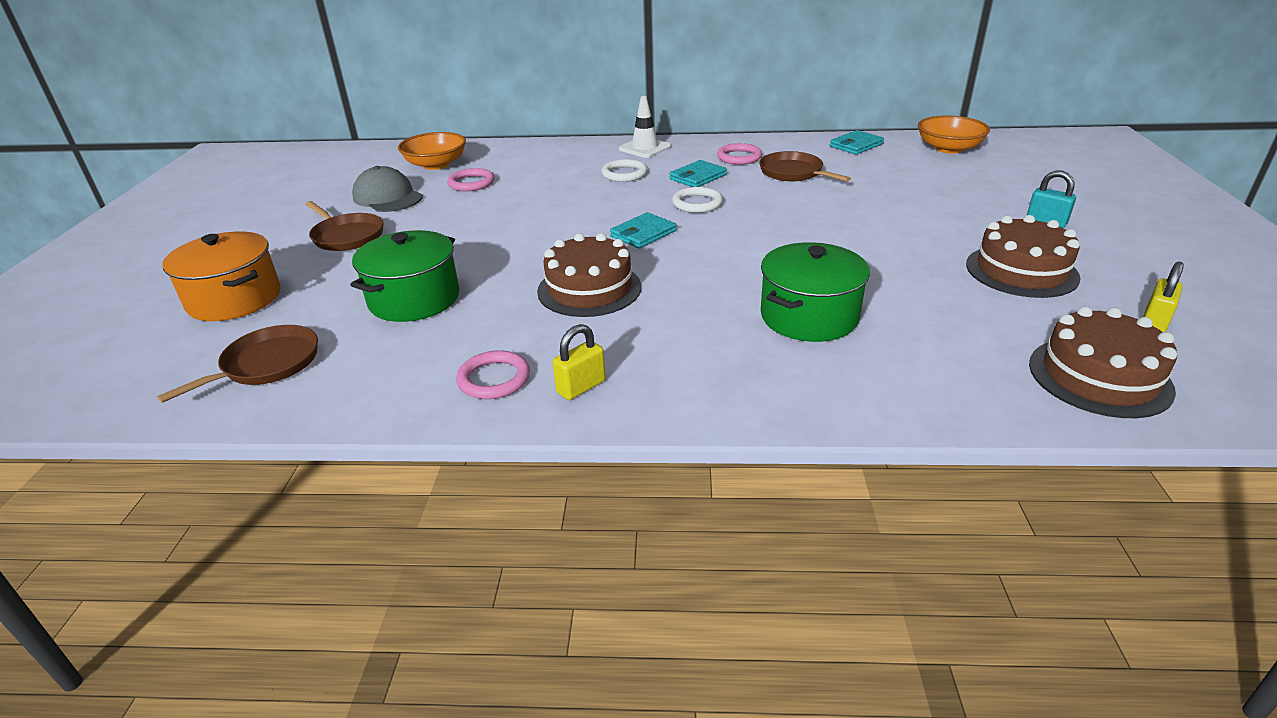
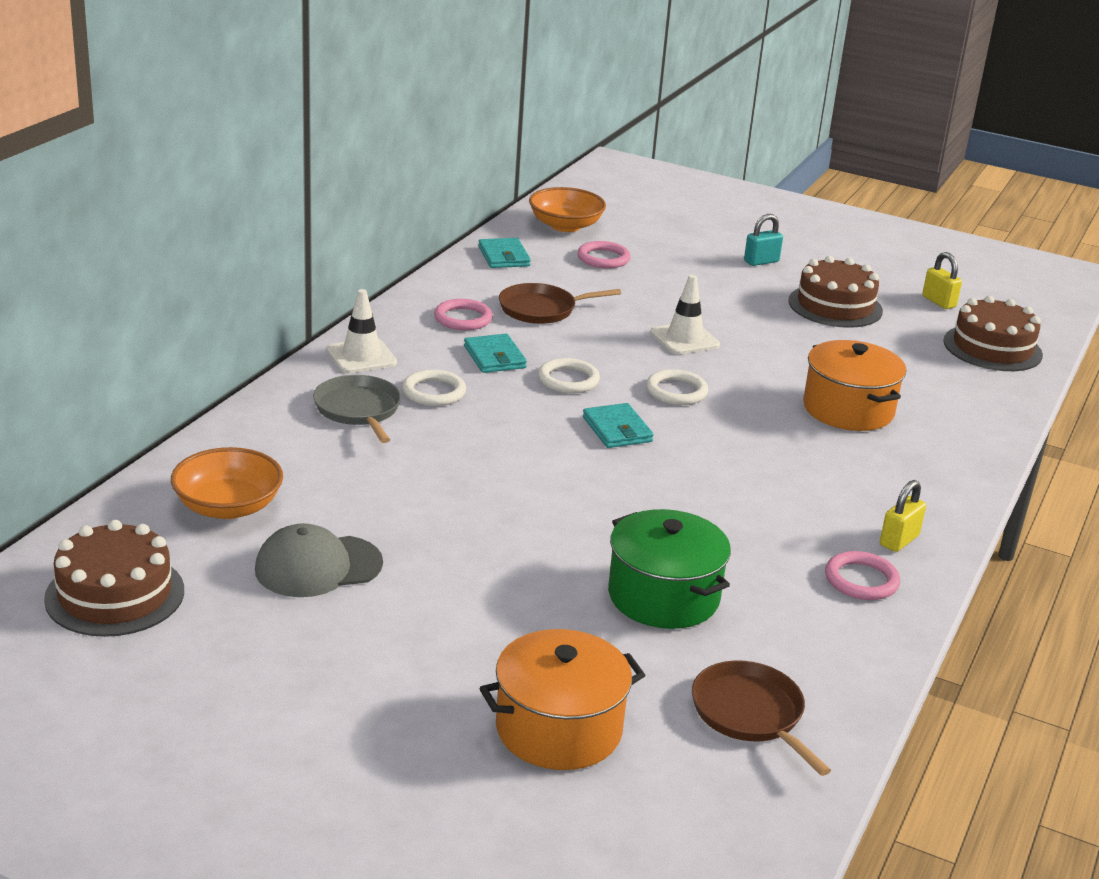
camera: 70 degrees left, 5 degrees down
brown pan [306,201,384,251] -> none
pink ring [447,168,495,191] -> pink ring moved to [577,241,631,269]
brown cake [537,233,641,317] -> brown cake moved to [44,520,184,637]
yellow padlock [553,324,606,400] -> yellow padlock turned 60 degrees clockwise [880,480,926,552]
green pot [761,242,870,342] -> orange pot [803,340,906,431]
none -> grey pan [313,375,401,443]
none -> white ring [646,369,708,405]
none -> white traffic cone [650,275,720,355]

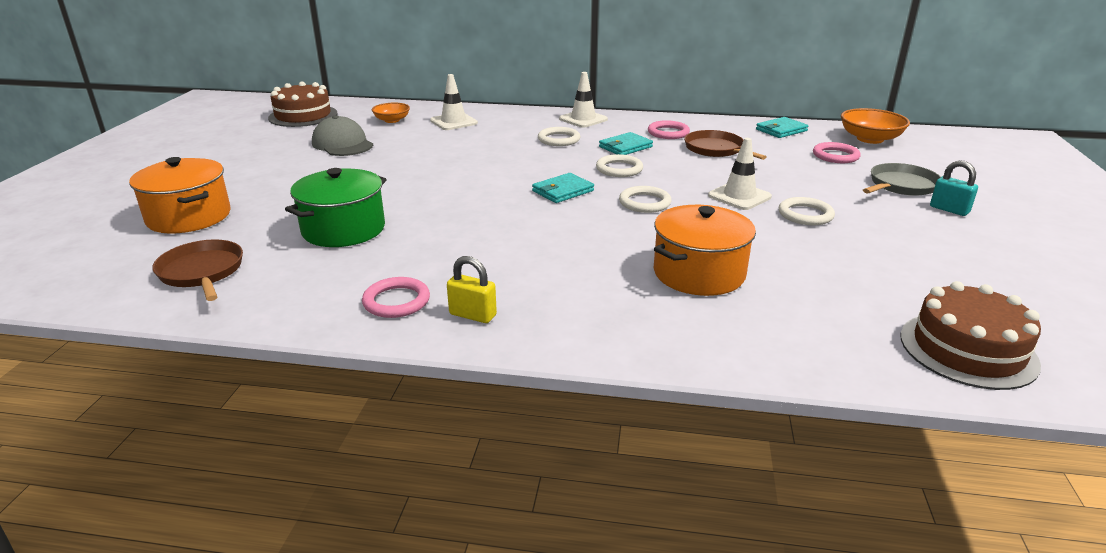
camera: 75 degrees right, 0 degrees up
orange bowl [171,447,283,519] -> orange bowl [372,103,410,123], size x0.63
grey pan [313,375,401,443] -> grey pan moved to [863,163,941,196]
brown pan [692,660,831,776] -> brown pan turned 75 degrees counterclockwise [152,239,243,301]
brown cake [788,256,883,328] -> none
yellow padlock [922,252,962,309] -> none
none -> white traffic cone [430,74,478,130]
none -> white ring [778,197,835,225]

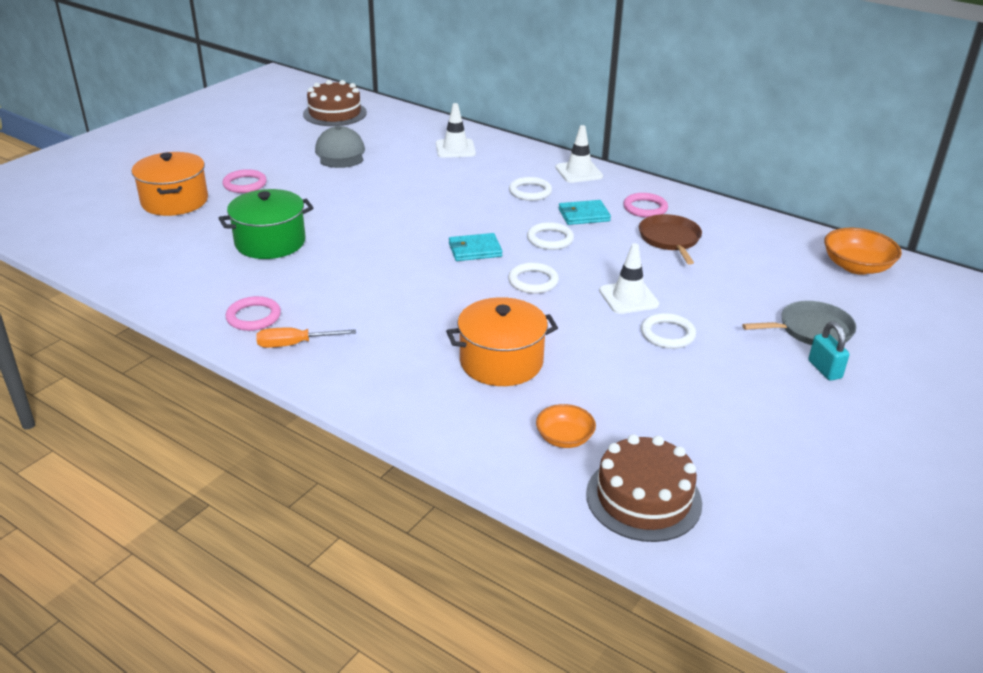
camera: 25 degrees right, 5 degrees up
brown pan [152,239,243,301] -> none
orange bowl [372,103,410,123] -> orange bowl moved to [536,404,596,448]
yellow padlock [447,256,497,323] -> orange screwdriver [256,328,356,348]
turquoise wallet [756,117,808,138] -> none
pink ring [813,142,861,163] -> pink ring moved to [222,169,267,193]

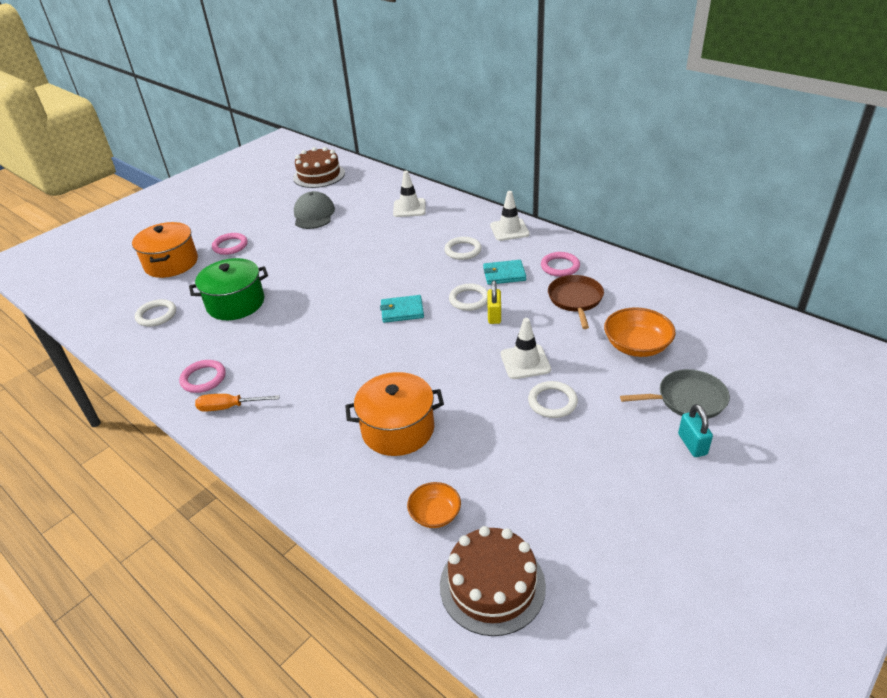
camera: 10 degrees right, 5 degrees up
white ring [508,263,559,294] -> white ring moved to [135,299,176,327]
orange bowl [824,228,902,275] -> orange bowl moved to [604,307,676,357]
none -> yellow padlock [488,280,501,324]

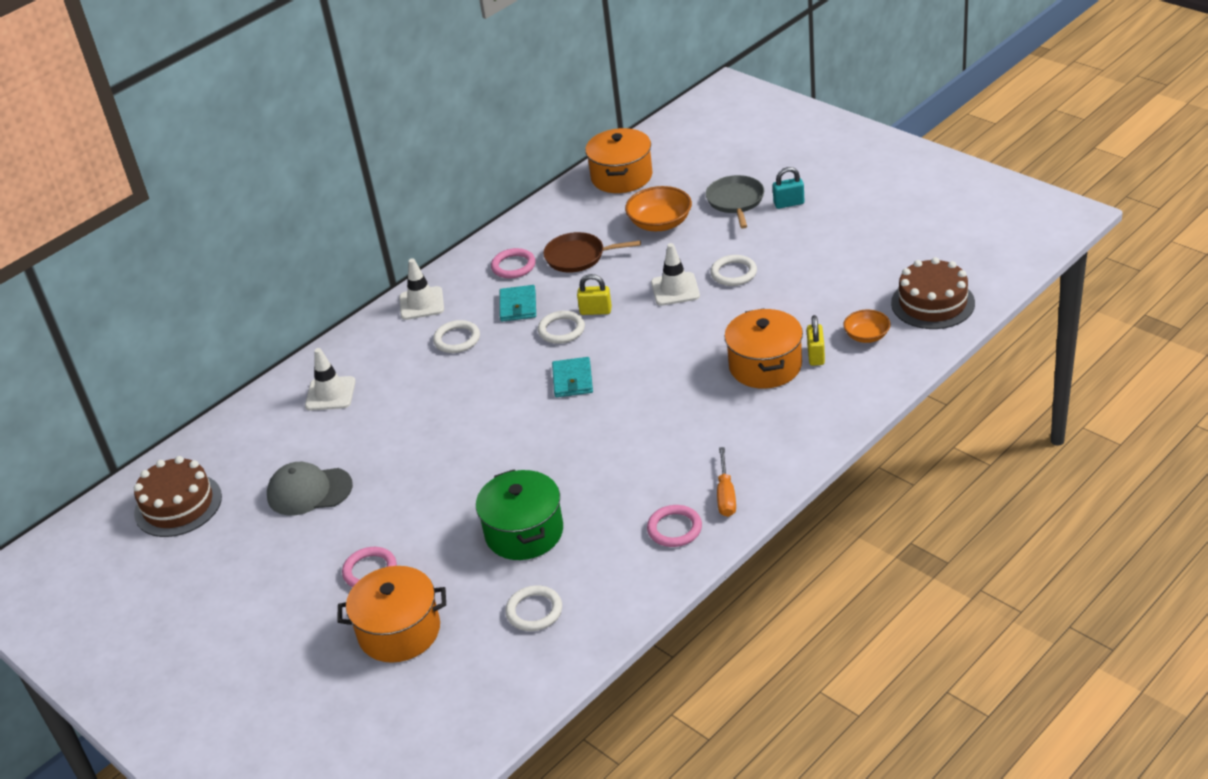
camera: 85 degrees left, 0 degrees up
none -> orange pot [585,128,653,193]
none -> yellow padlock [807,315,825,366]

